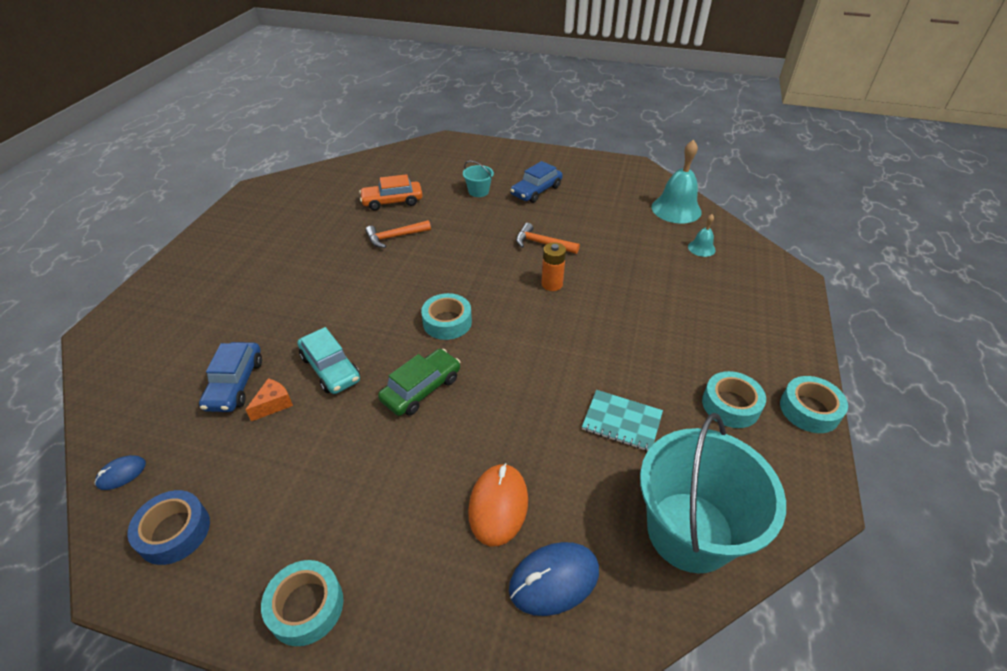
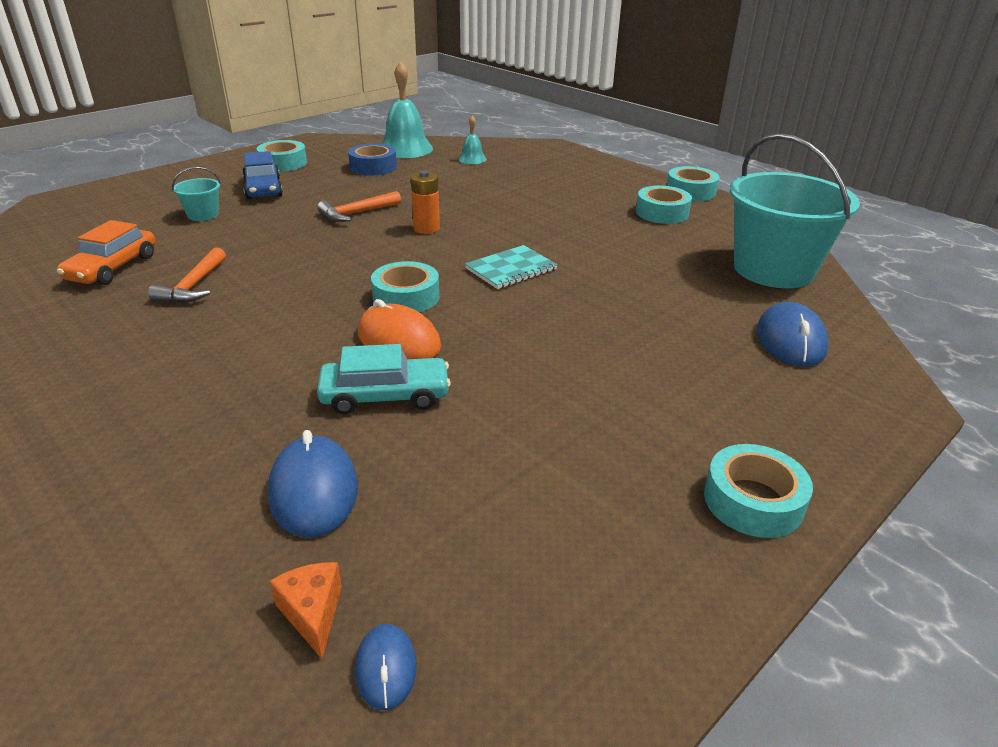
camera: 60 degrees left, 10 degrees down
blue tape [127,490,210,565] -> blue tape moved to [348,144,397,176]
blue car [199,342,262,412] -> blue mouse [268,430,358,537]
orange cheese [245,378,293,421] -> orange cheese moved to [270,562,342,659]
green car [378,349,460,416] -> none
orange mouse [468,463,528,546] -> orange mouse moved to [358,299,441,359]
turquoise notebook [582,390,663,451] -> turquoise notebook moved to [465,245,558,289]
none -> turquoise tape [257,140,307,172]

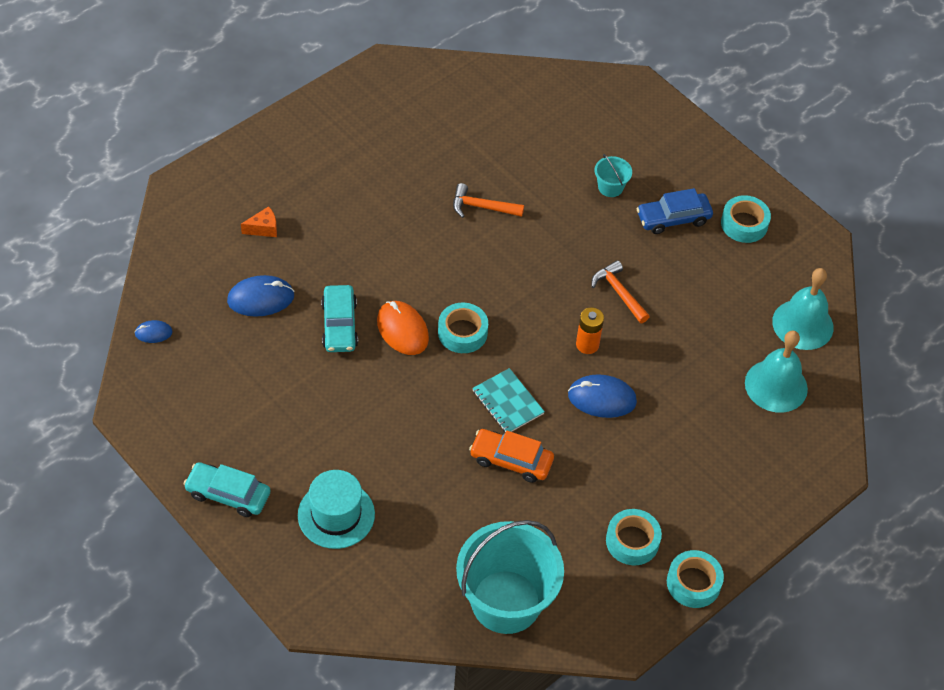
camera: 90 degrees right, 20 degrees up
orange car [57,220,156,285] -> orange car moved to [469,429,554,483]
orange cheese [270,562,342,659] -> orange cheese moved to [241,206,277,237]
blue tape [348,144,397,176] -> none
orange mouse [358,299,441,359] -> orange mouse turned 75 degrees counterclockwise [377,301,429,355]
turquoise bell [458,116,487,164] -> turquoise bell [745,331,808,413], size x1.98
turquoise tape [704,444,813,538] -> turquoise car [183,462,270,517]
blue mouse [757,302,828,367] -> blue mouse moved to [568,374,637,418]
none -> turquoise hat [298,470,375,549]

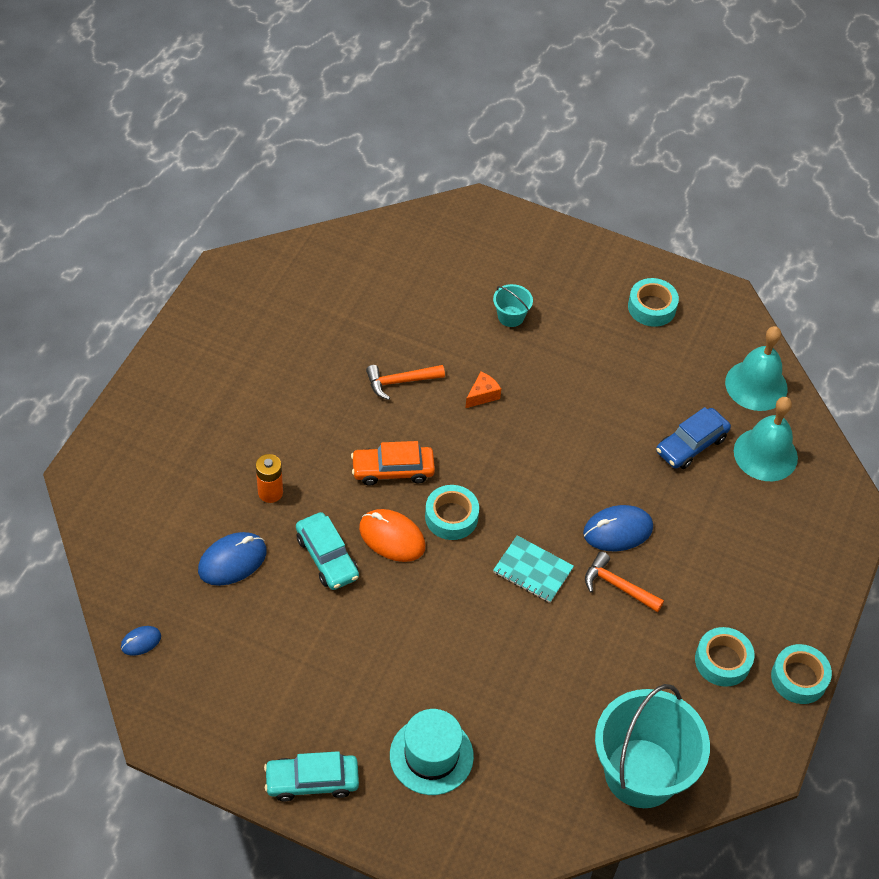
camera: 25 degrees left, 0 degrees up
orange cheese [241,206,277,237] -> orange cheese moved to [466,371,501,408]
orange car [469,429,554,483] -> orange car moved to [351,441,435,485]
orange battery [576,308,604,354] -> orange battery moved to [256,454,283,503]
orange hammer [591,260,650,323] -> orange hammer moved to [585,551,664,612]
blue car [636,188,713,234] -> blue car moved to [656,407,731,469]

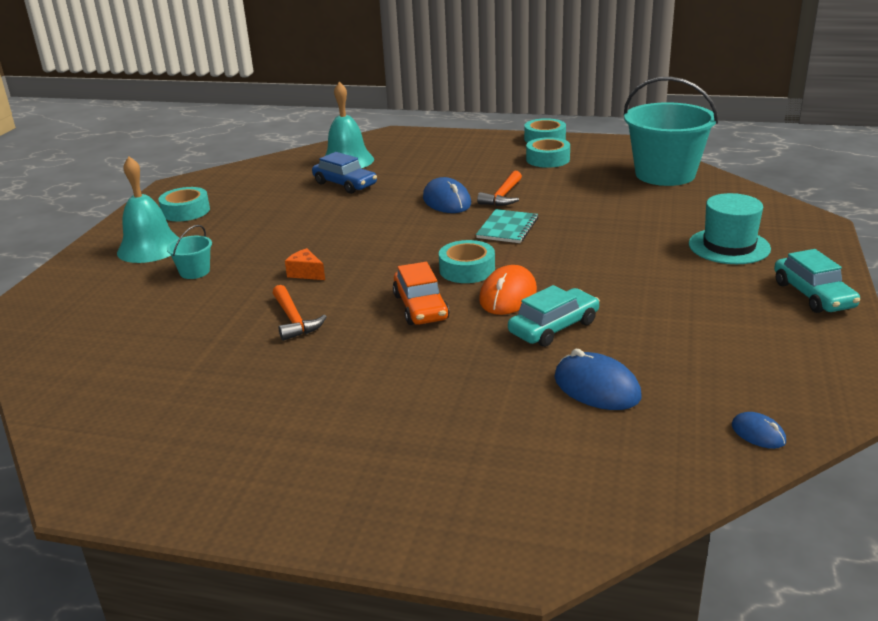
camera: 95 degrees left, 25 degrees down
orange battery [256,454,283,503] -> none
turquoise bell [725,326,787,411] -> turquoise bell moved to [117,157,179,263]

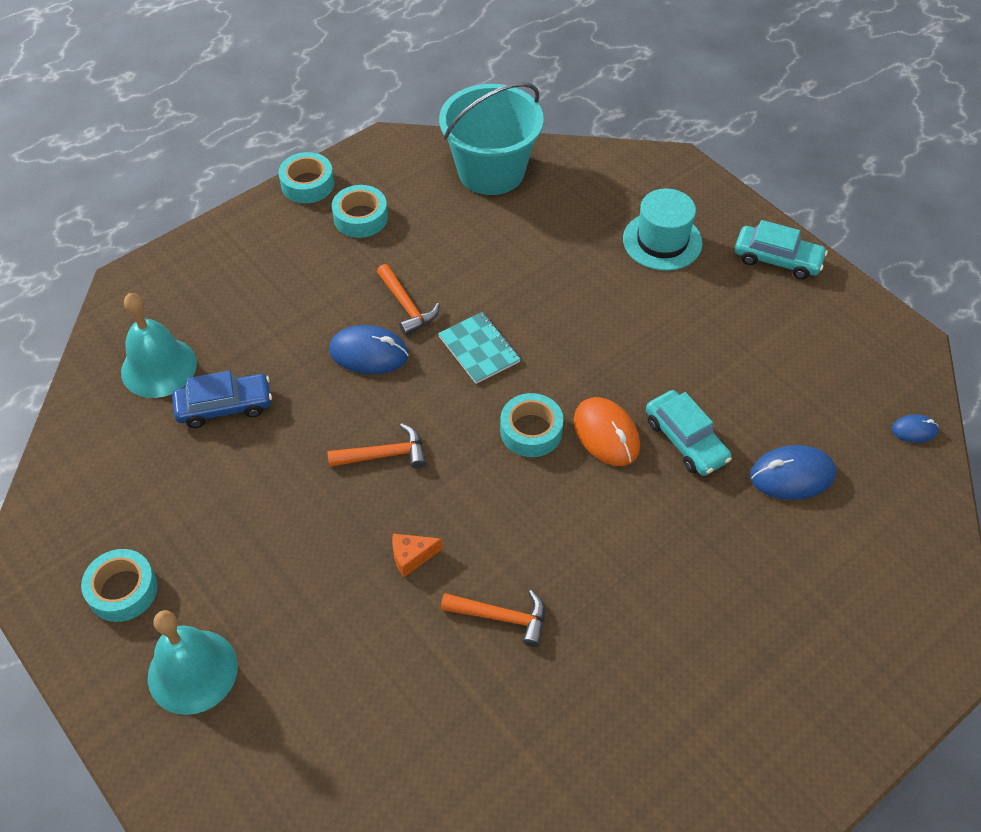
camera: 55 degrees left, 25 degrees up
turquoise bucket [167,225,212,279] -> none
orange car [393,262,449,325] -> none
turquoise car [508,285,600,347] -> turquoise car turned 150 degrees clockwise [646,390,732,476]
none -> orange hammer [327,423,426,469]

